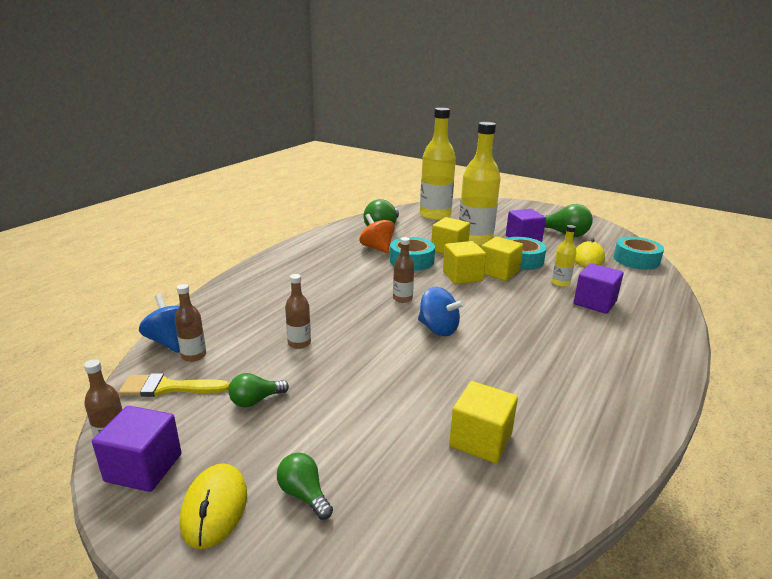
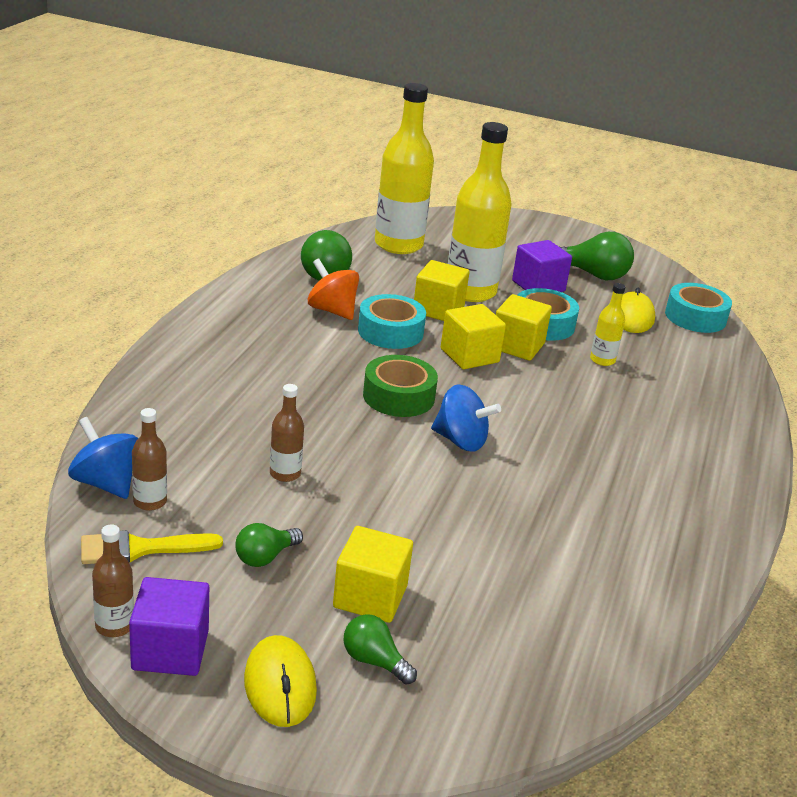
camera: 15 degrees left, 5 degrees up
brown bottle [393,237,414,303] -> green tape [363,355,438,417]
yellow cube [449,381,518,464] -> yellow cube moved to [333,526,413,623]
purple cube [573,263,624,314] -> none

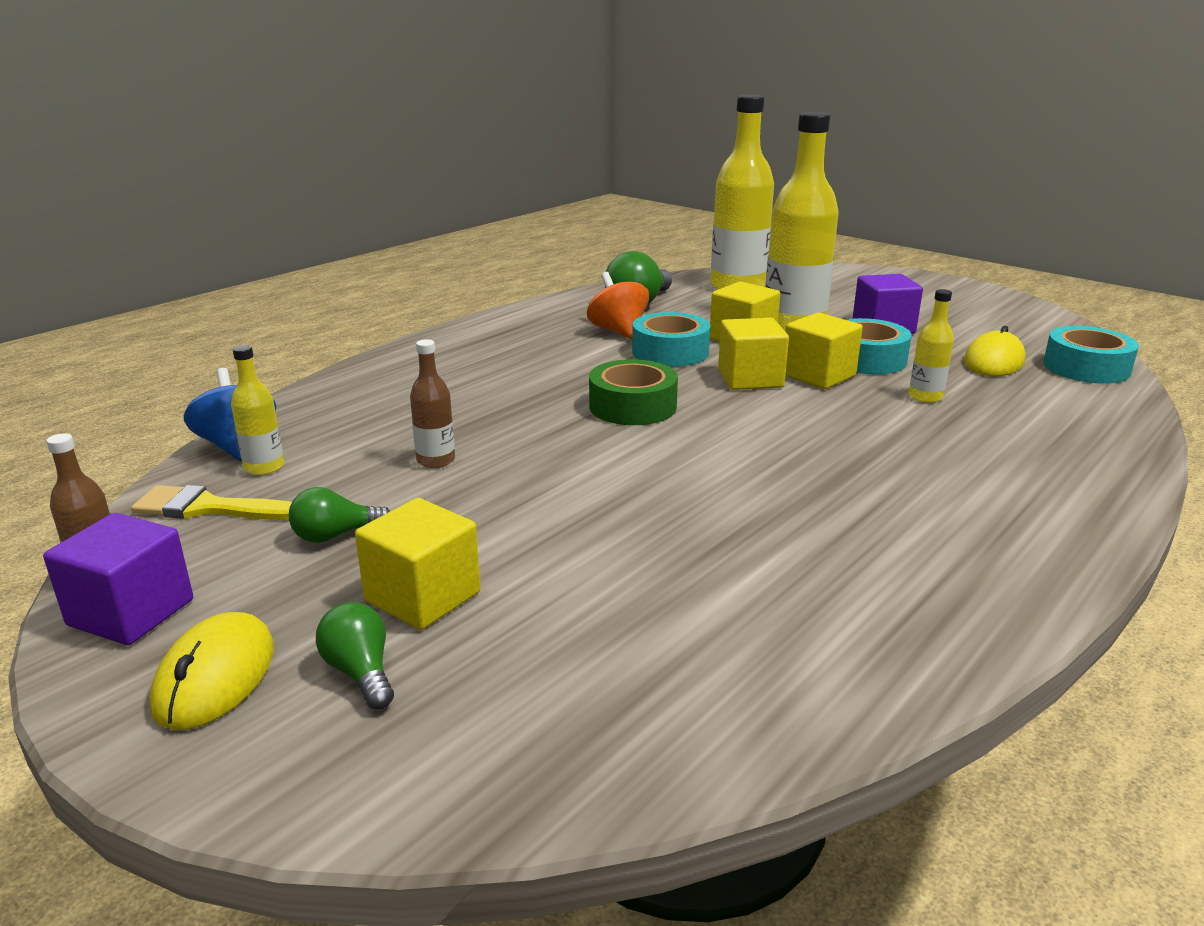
camera: 25 degrees right, 5 degrees down
brown bottle [132,408,167,511] -> yellow bottle [231,345,284,475]
blue spinning top [431,384,501,452] -> none
green light bulb [560,232,634,280] -> none

